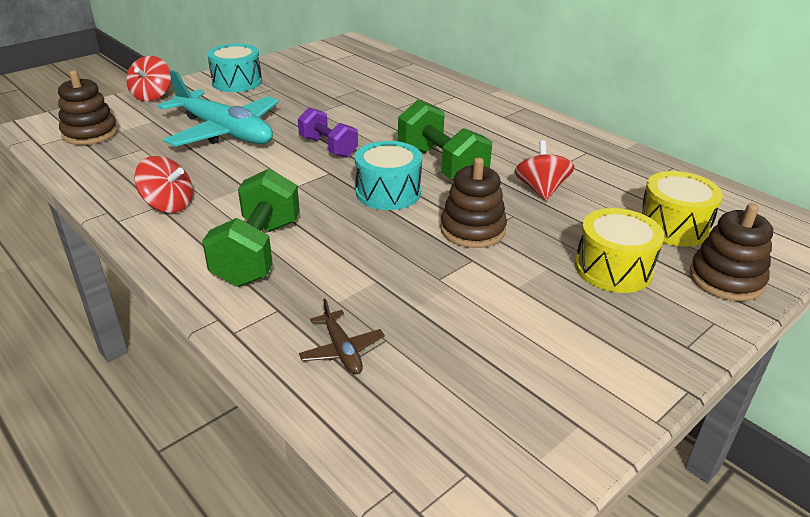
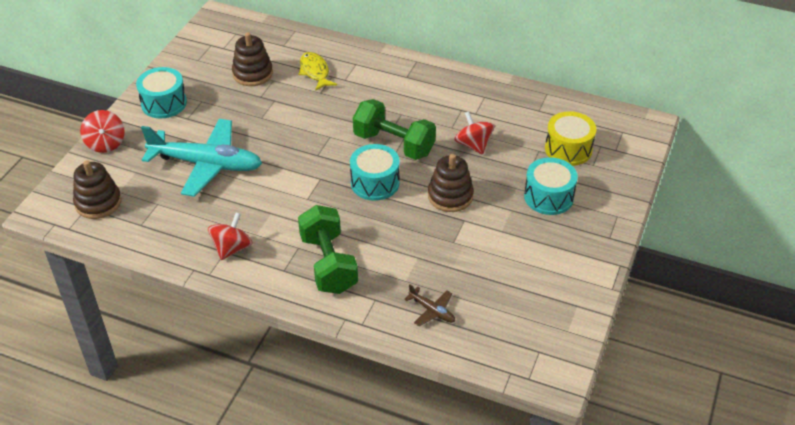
camera: 25 degrees left, 10 degrees up
red spinning top [135,156,193,213] -> red spinning top turned 60 degrees counterclockwise [208,212,253,260]
purple dumbbell [298,107,358,158] -> none
yellow drum [575,208,664,293] -> turquoise drum [524,157,578,215]
brown stacking toy [689,203,773,301] -> brown stacking toy moved to [232,32,273,86]
none -> yellow fish [298,52,337,91]

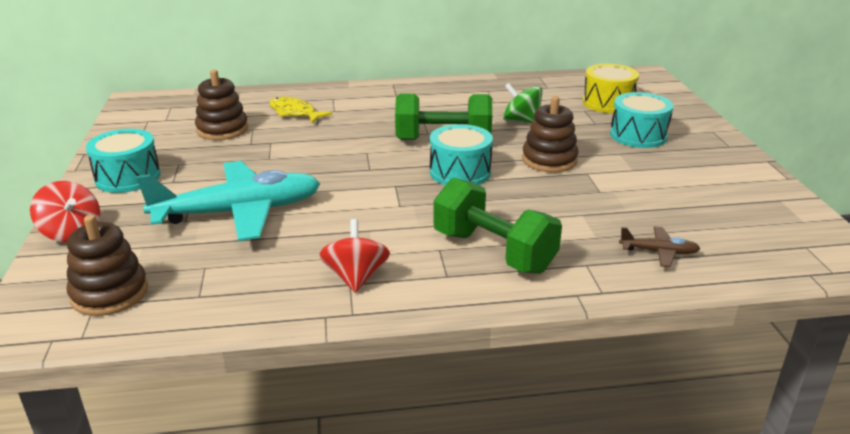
camera: 30 degrees left, 15 degrees down
red spinning top [454,111,494,155] -> green spinning top [503,83,542,123]

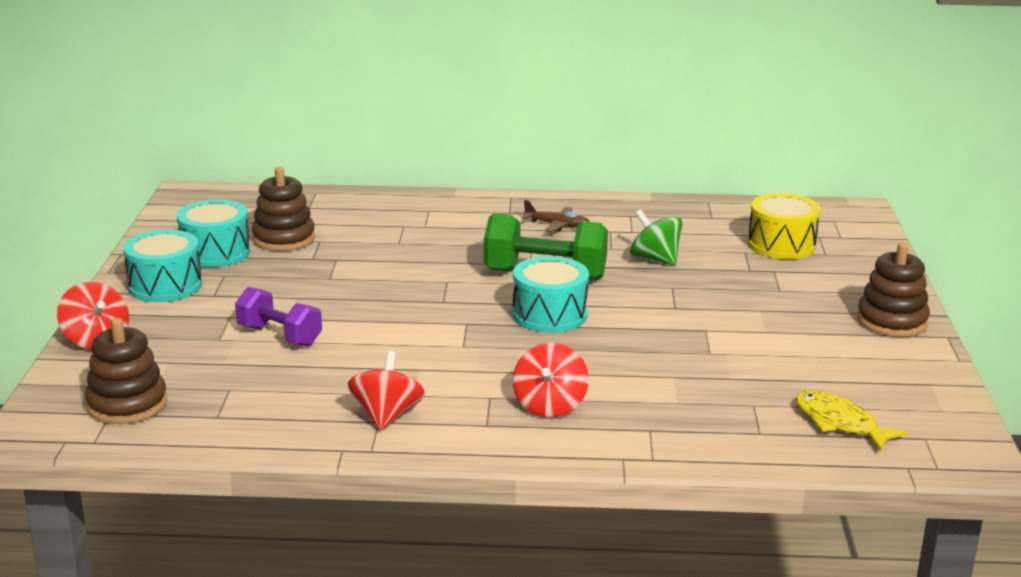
camera: 10 degrees right, 5 degrees down
turquoise plane [137,161,321,241] -> purple dumbbell [235,287,322,347]
yellow fish [269,97,332,123] -> yellow fish moved to [795,391,908,451]
green dumbbell [433,178,562,274] -> red spinning top [513,343,589,418]
brown stacking toy [522,96,578,172] -> brown stacking toy moved to [857,243,930,337]
turquoise drum [610,92,674,148] -> turquoise drum moved to [176,199,251,267]
brown plane [619,226,700,267] -> brown plane moved to [522,200,590,233]

